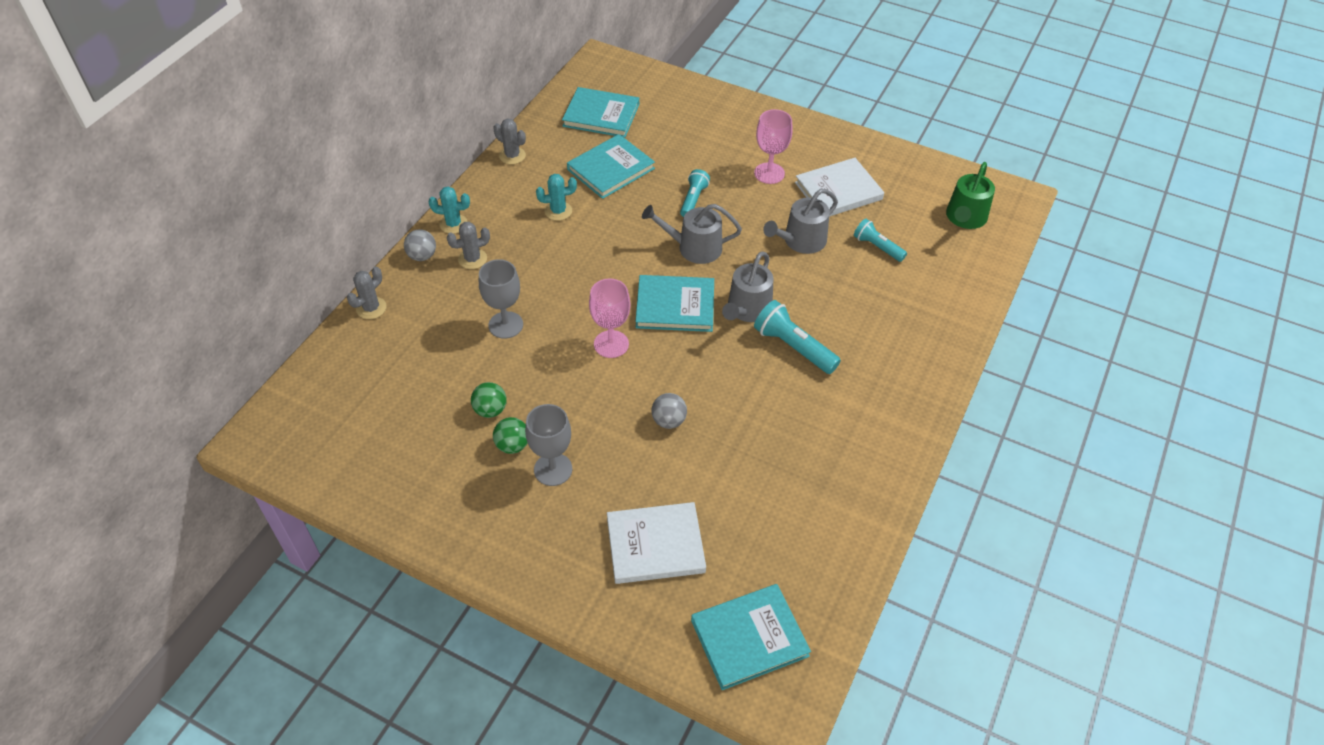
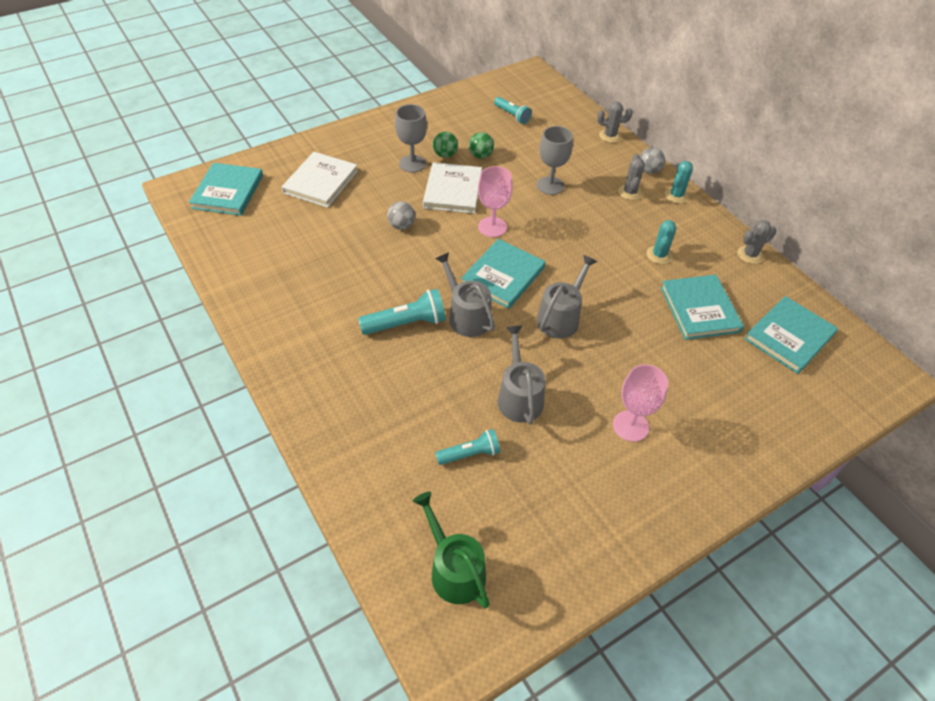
camera: 120 degrees right, 0 degrees up
grey cactus [347,266,387,319] -> grey cactus turned 60 degrees counterclockwise [597,102,633,143]
turquoise flashlight [680,169,710,217] -> turquoise flashlight moved to [494,97,532,124]
white book [795,158,884,217] -> white book moved to [423,162,482,214]

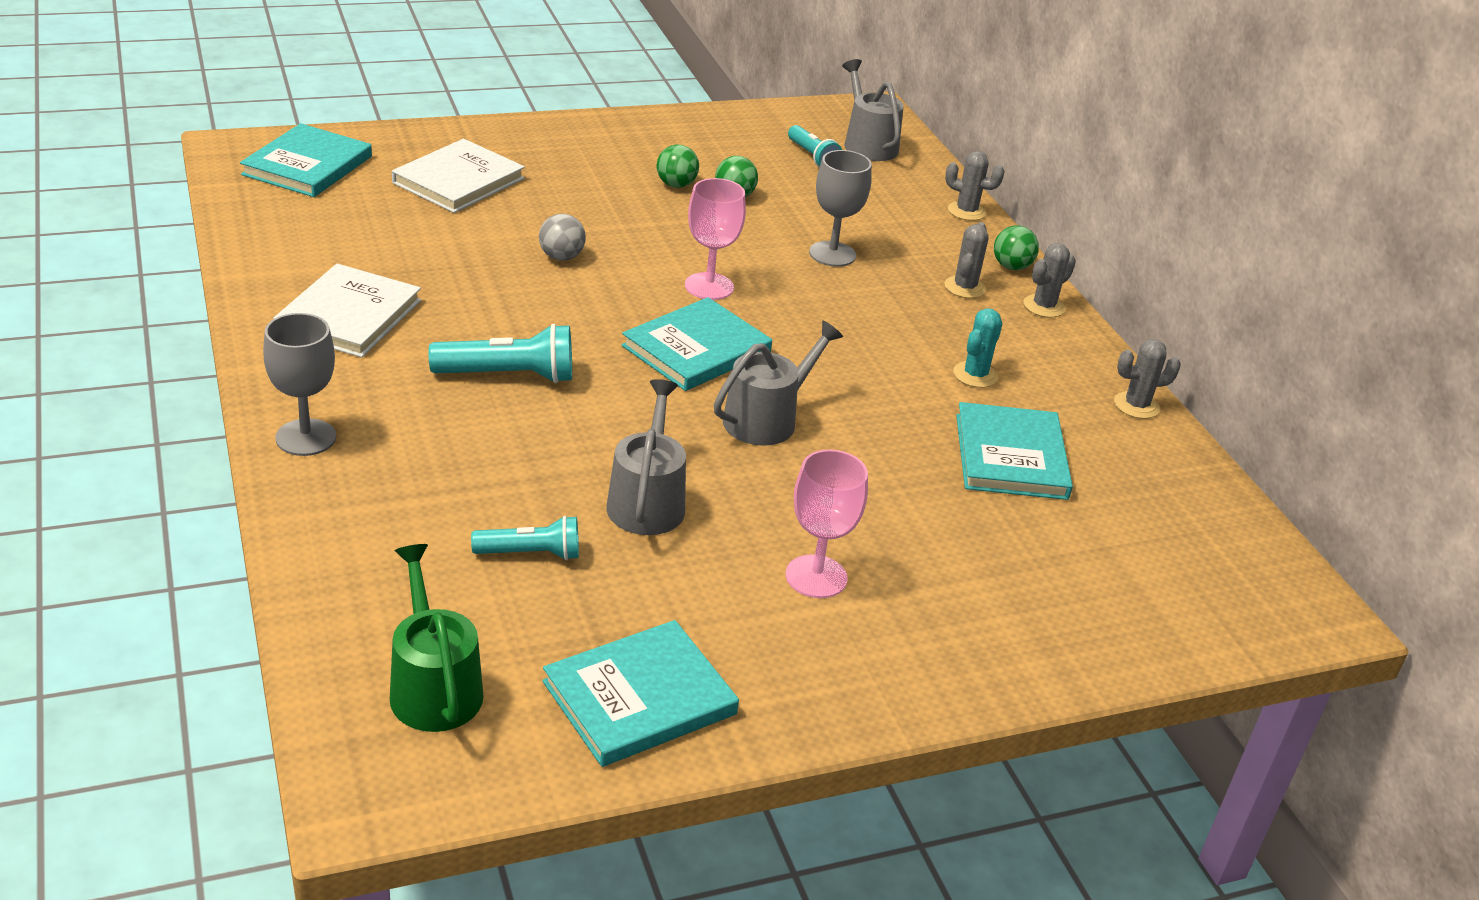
camera: 10 degrees right, 15 degrees down
grey goblet [395,104,427,173] -> grey goblet moved to [263,313,336,456]
white book [423,162,482,214] -> white book moved to [273,264,421,358]
grey watering can [435,252,495,337] -> grey watering can moved to [842,59,904,161]
grey ball [640,147,665,174] -> green ball [994,225,1039,270]
turquoise cactus [665,161,693,203] -> grey cactus [1024,243,1076,318]
turquoise book [744,296,838,374] -> turquoise book moved to [542,620,739,767]

